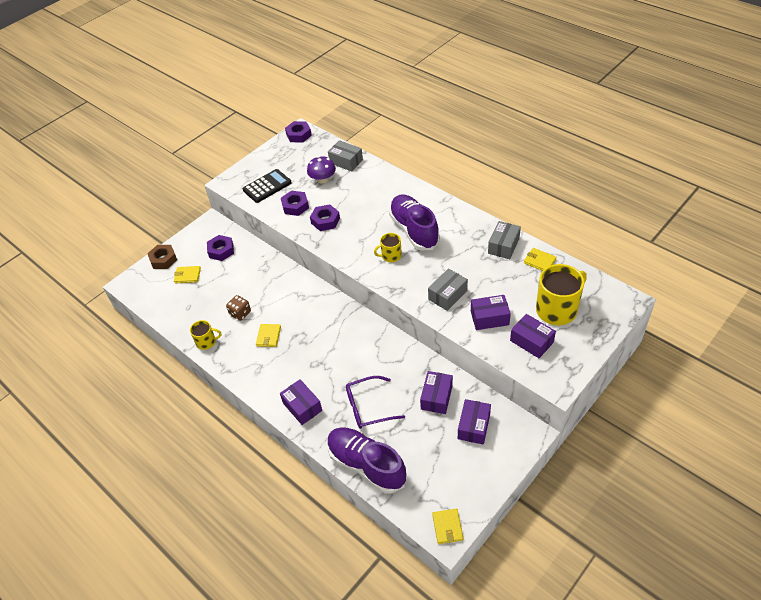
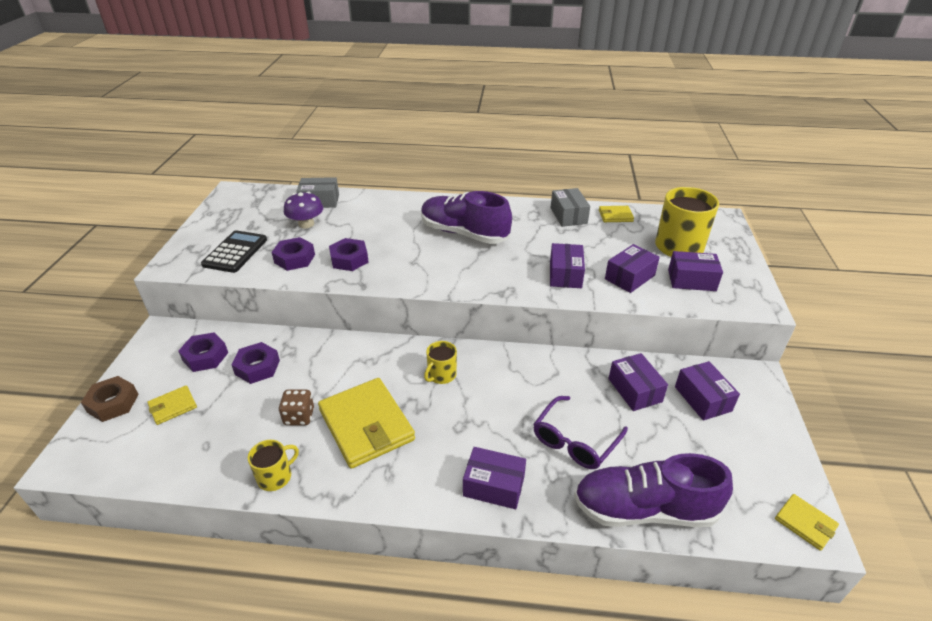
camera: 40 degrees left, 10 degrees down
yellow wallet [256,324,281,347] -> yellow wallet [318,378,415,469], size x2.12
purple nut [285,121,312,143] -> purple nut moved to [231,342,280,384]
yellow mug [374,233,402,262] -> yellow mug moved to [424,341,457,384]
grey box [428,268,468,311] -> purple box [550,243,585,288]

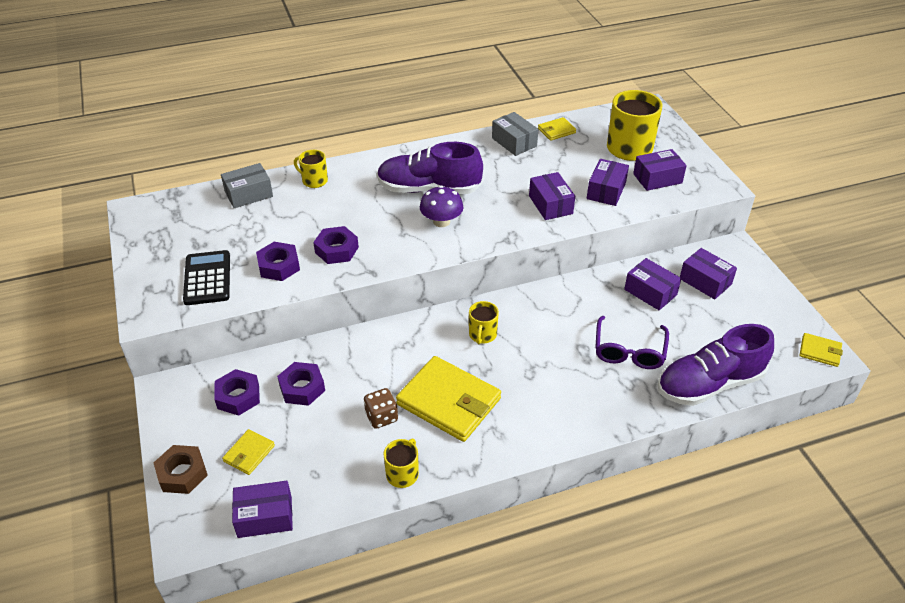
camera: 25 degrees left, 5 degrees up
purple mushroom [284,192,323,228] -> purple mushroom moved to [420,186,463,227]
purple box [463,447,526,509] -> purple box moved to [232,481,293,538]
none -> yellow mug [294,150,328,188]

